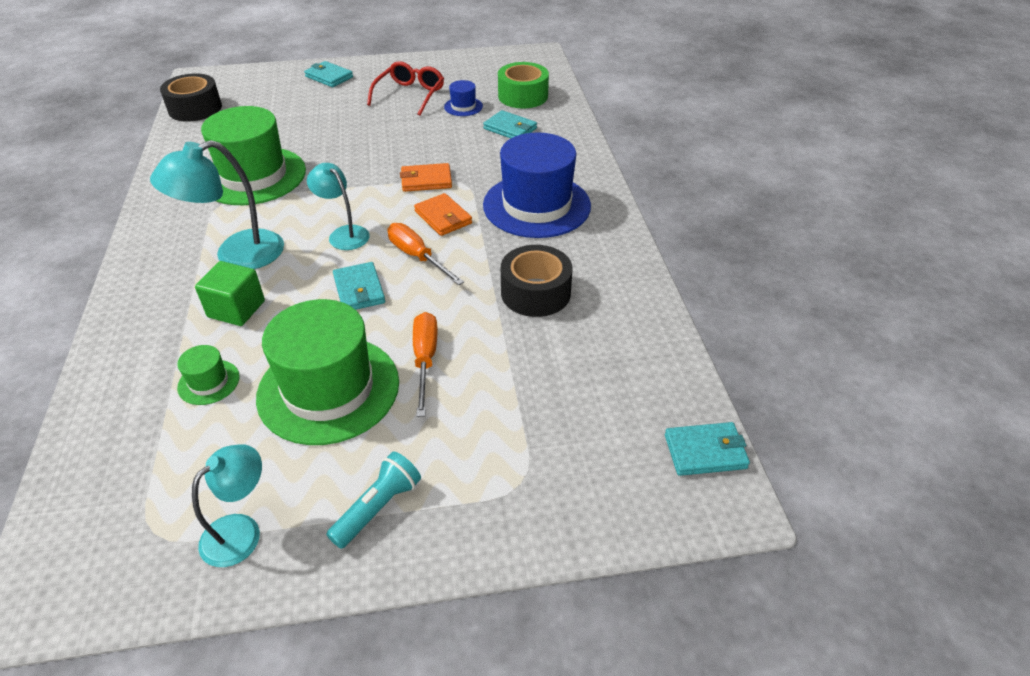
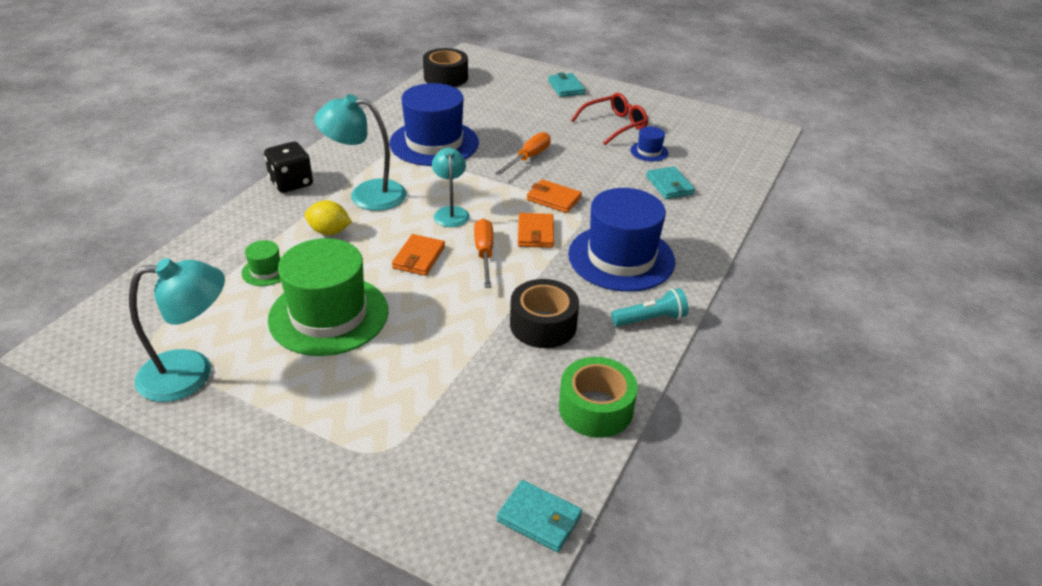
camera: 35 degrees right, 5 degrees down
turquoise lamp [192,444,262,567] -> turquoise lamp [129,258,225,402], size x1.58
green cube [195,261,265,326] -> yellow lemon [305,200,352,235]
green hat [201,106,306,205] -> blue hat [390,83,479,166]
turquoise flashlight [326,451,421,549] -> turquoise flashlight moved to [611,288,689,327]
turquoise wallet [333,262,385,310] -> orange wallet [392,234,445,276]
orange screwdriver [413,312,438,417] -> orange screwdriver moved to [495,132,551,175]
green tape [498,62,549,108] -> green tape moved to [559,357,638,438]
none -> black dice [264,142,313,193]

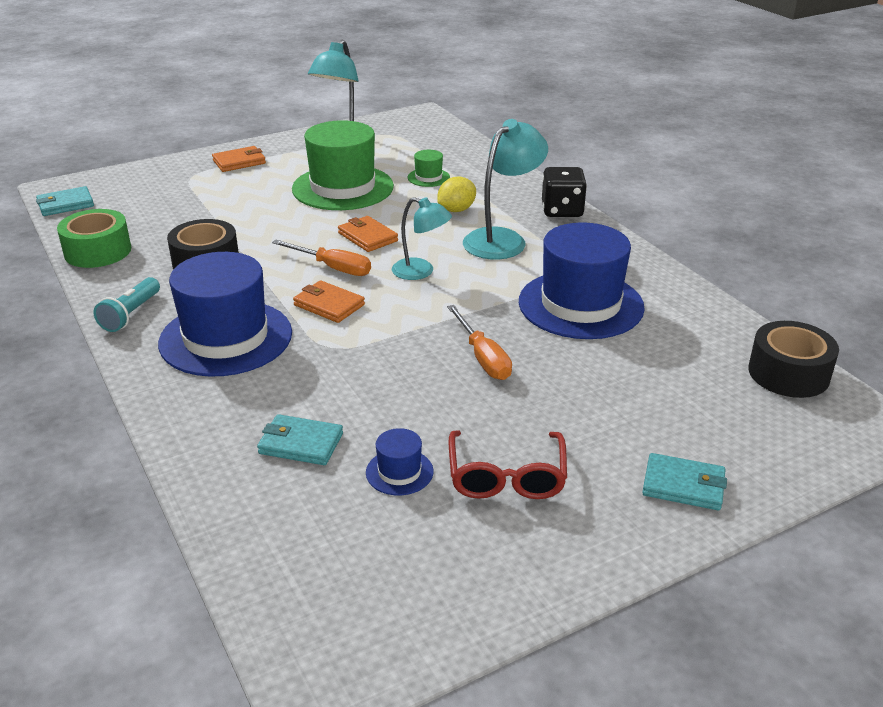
camera: 125 degrees right, 5 degrees down
orange wallet [527,179,582,213] -> orange wallet moved to [212,146,266,172]

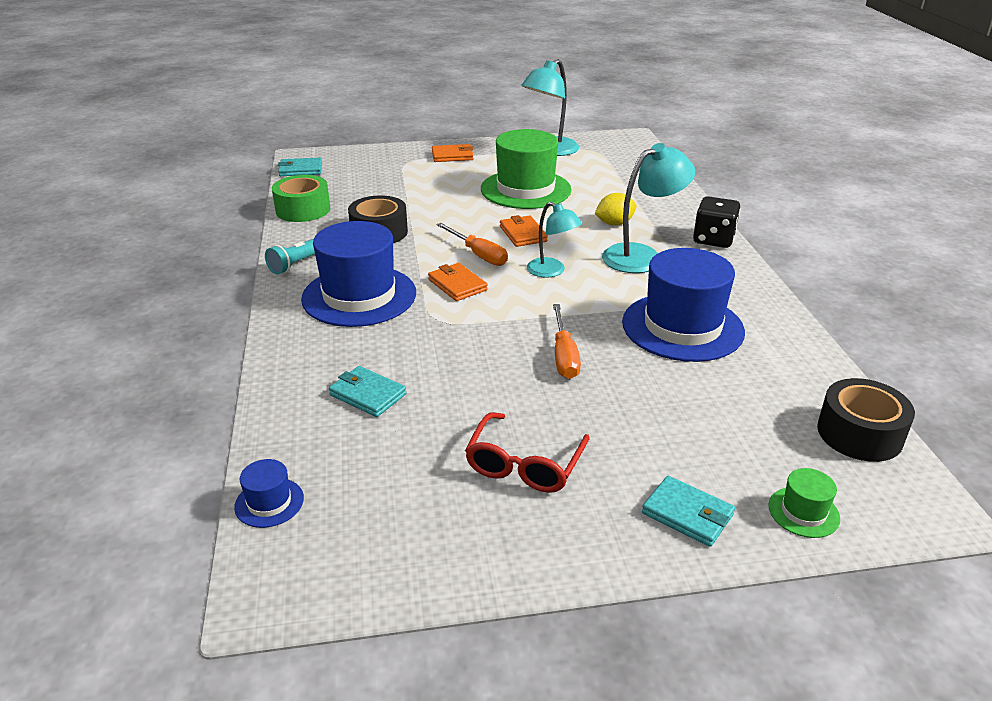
camera: 20 degrees right, 0 degrees up
blue hat [366,428,434,495] -> blue hat moved to [234,459,304,528]
green hat [407,150,450,187] -> green hat moved to [768,468,840,538]

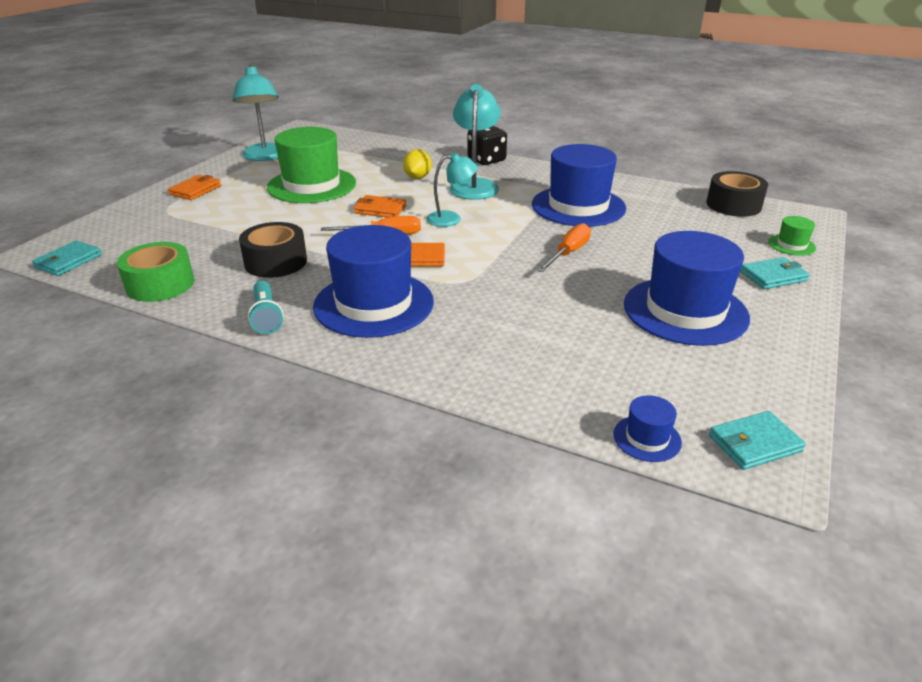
camera: 55 degrees left, 0 degrees up
turquoise wallet [329,366,406,417] -> turquoise wallet moved to [709,411,806,470]
red glasses [465,412,590,493] -> blue hat [624,231,750,346]
orange screwdriver [553,304,581,379] -> orange screwdriver turned 90 degrees counterclockwise [537,223,591,272]

